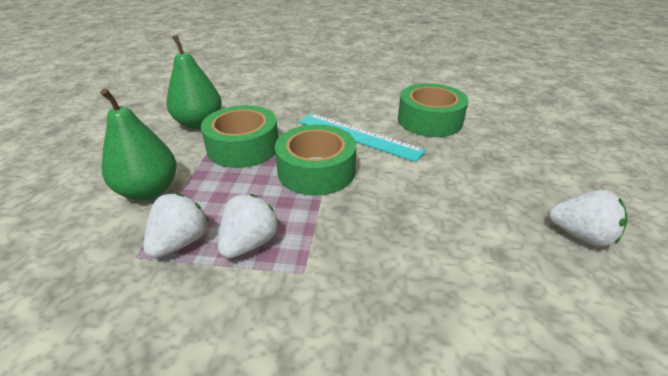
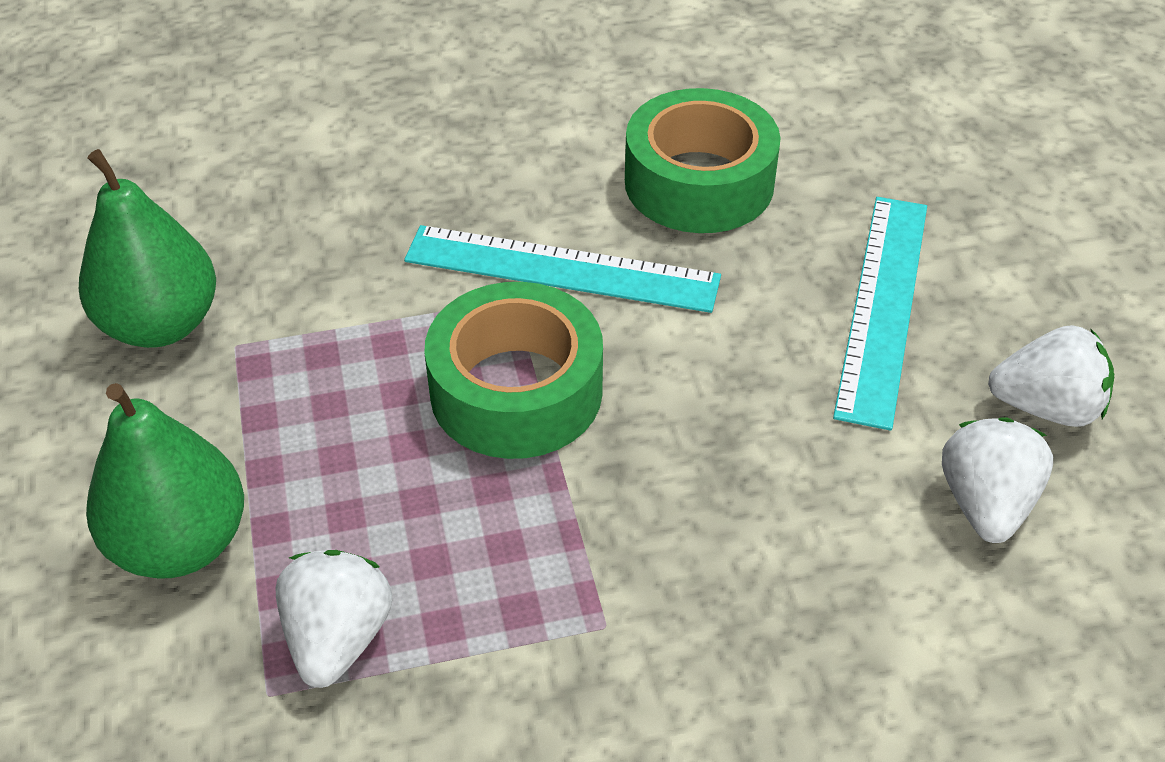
camera: 20 degrees left, 10 degrees up
green tape [201,105,278,168] -> none
white strawberry [218,194,279,259] -> white strawberry moved to [942,417,1053,543]
none -> turquoise ruler [833,197,927,431]

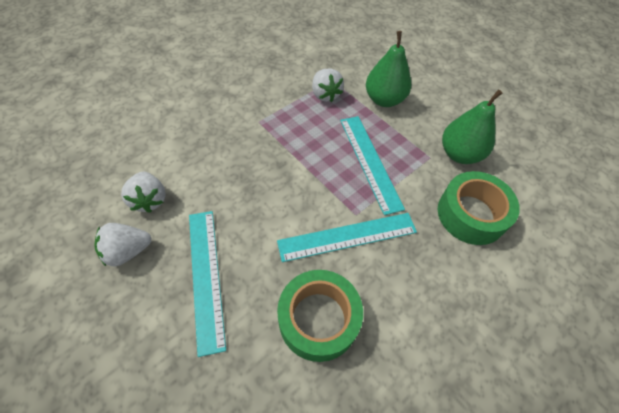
camera: 150 degrees right, 10 degrees up
green tape [424,282,603,459] -> green tape moved to [438,171,520,245]
none -> turquoise ruler [340,116,405,215]

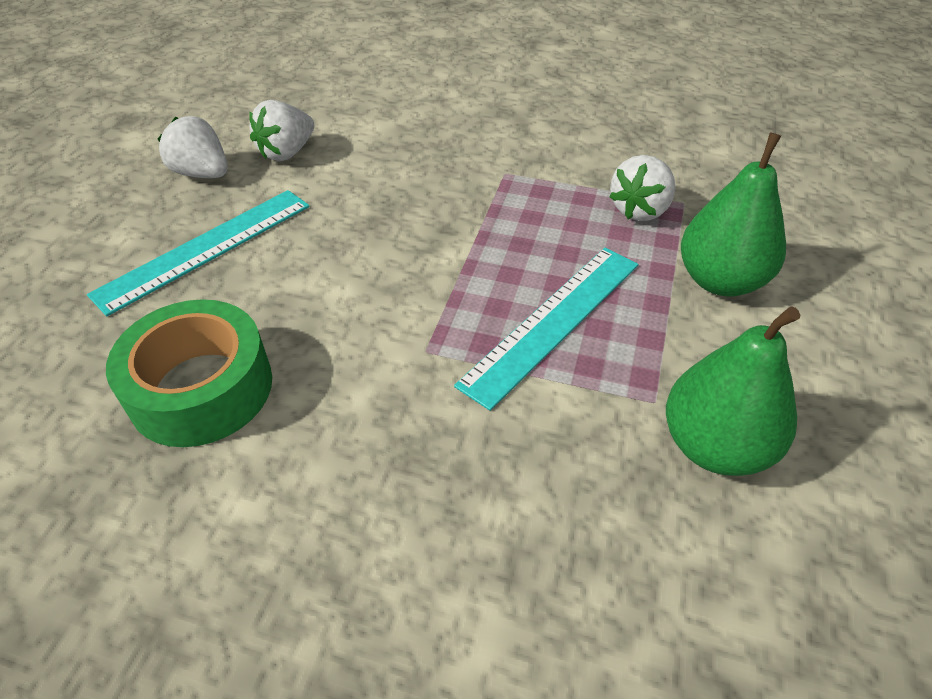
camera: 60 degrees right, 10 degrees down
turquoise ruler [277,213,417,262] -> none
green tape [438,171,520,245] -> none

